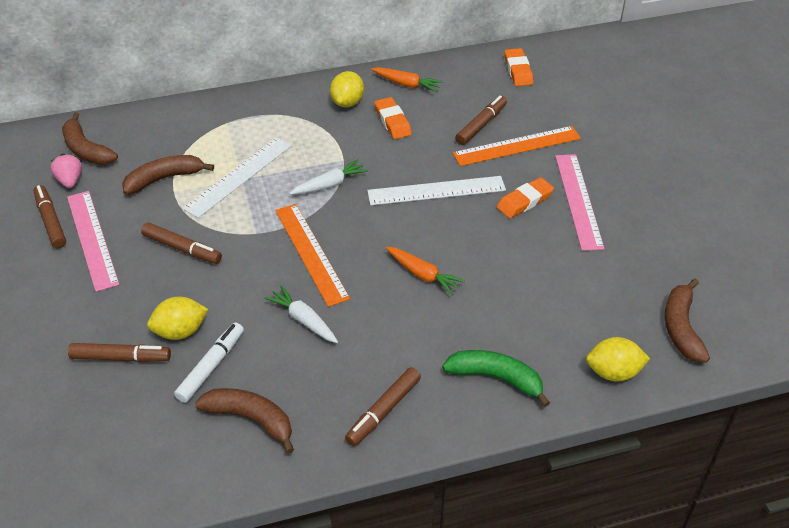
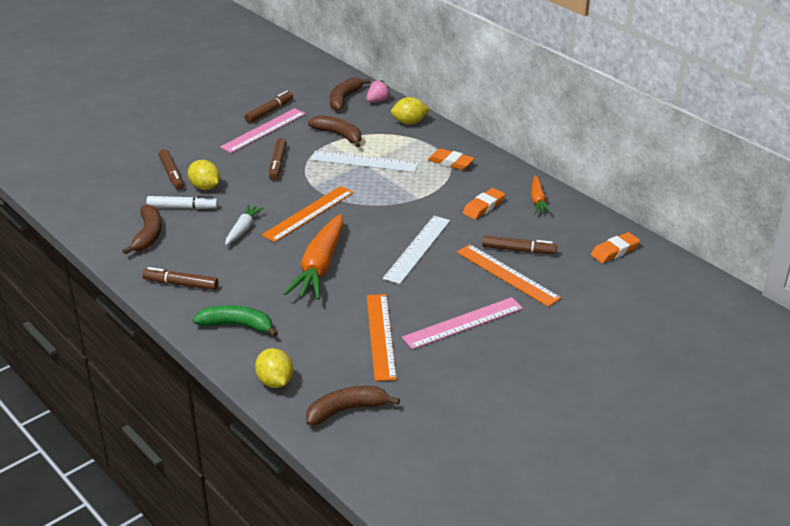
camera: 65 degrees right, 10 degrees down
pink strawberry [50,154,82,188] -> pink strawberry moved to [366,80,391,102]
white carrot [289,159,368,195] -> none
yellow lemon [330,71,364,107] -> yellow lemon moved to [391,97,430,124]
white ruler [367,176,506,205] -> white ruler turned 60 degrees clockwise [383,216,450,284]
orange carrot [386,247,465,295] -> orange carrot [284,214,344,300], size x1.91
green banana [442,350,550,407] -> green banana turned 75 degrees counterclockwise [193,305,278,337]
orange eraser [497,177,554,218] -> orange eraser moved to [428,148,475,170]
none -> orange ruler [367,294,397,381]

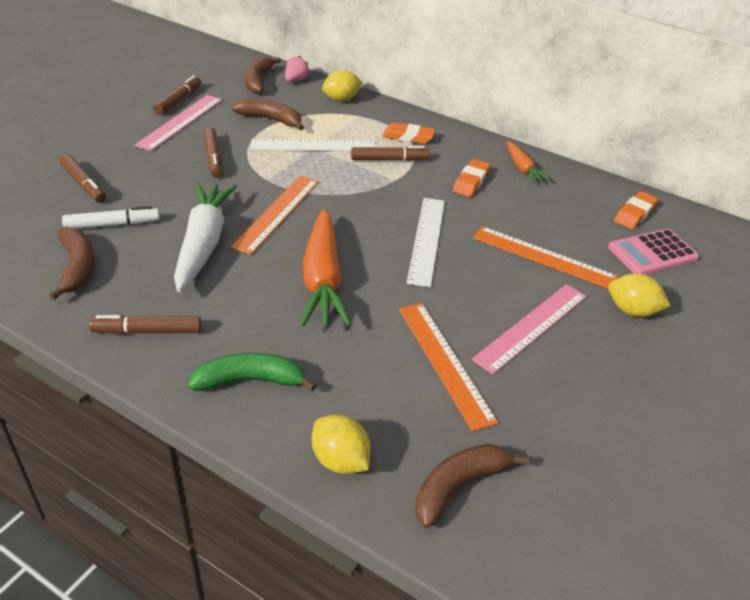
camera: 20 degrees left, 5 degrees up
yellow lemon [188,160,220,190] -> yellow lemon moved to [608,273,670,317]
white carrot [225,204,264,245] -> white carrot [174,182,237,292], size x1.91
brown marker [482,235,557,254] -> brown marker moved to [351,146,430,161]
none -> pink calculator [608,229,699,275]

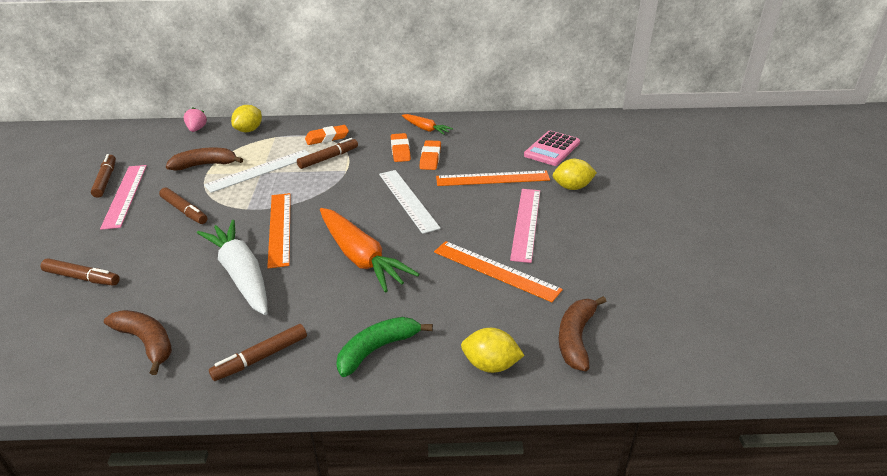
camera: 30 degrees left, 5 degrees down
white marker [62,206,160,229] -> none
brown banana [245,57,281,94] -> none
orange eraser [614,191,658,229] -> orange eraser moved to [420,140,441,170]

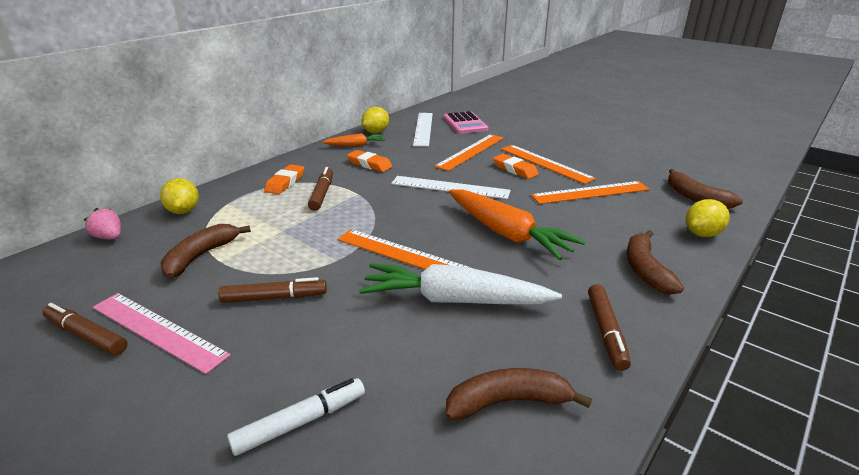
camera: 50 degrees left, 5 degrees down
brown marker [41,258,120,286] -> white marker [227,378,365,456]
white ruler [204,150,310,193] -> white ruler moved to [413,113,433,147]
orange carrot [320,208,419,293] -> orange carrot turned 45 degrees clockwise [449,189,586,260]
green banana [336,317,433,377] -> brown banana [627,230,684,295]
orange eraser [420,140,441,170] -> orange eraser moved to [493,154,539,179]
pink ruler [510,189,540,263] -> orange ruler [501,145,596,184]
yellow lemon [553,159,597,190] -> yellow lemon moved to [361,107,389,133]

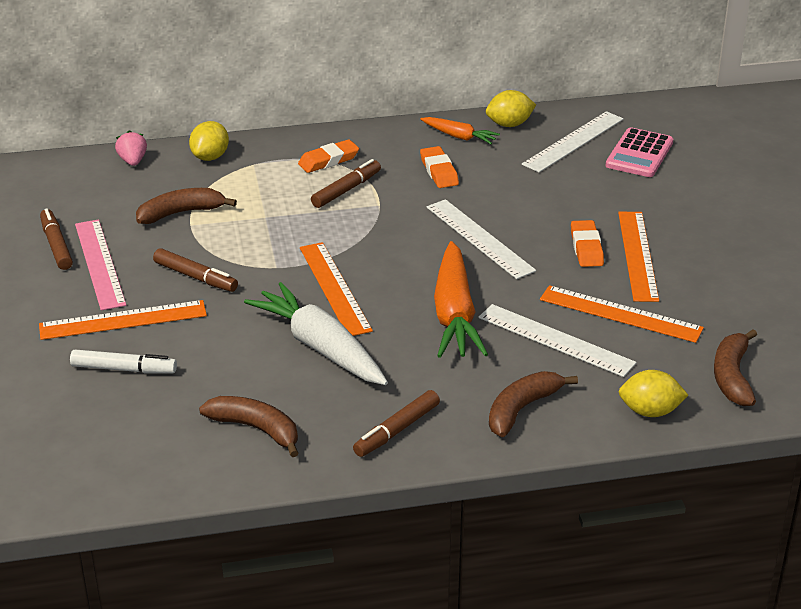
camera: 40 degrees right, 5 degrees up
orange ruler [434,134,504,171] -> orange ruler moved to [39,300,207,340]
none -> white ruler [478,304,637,377]

